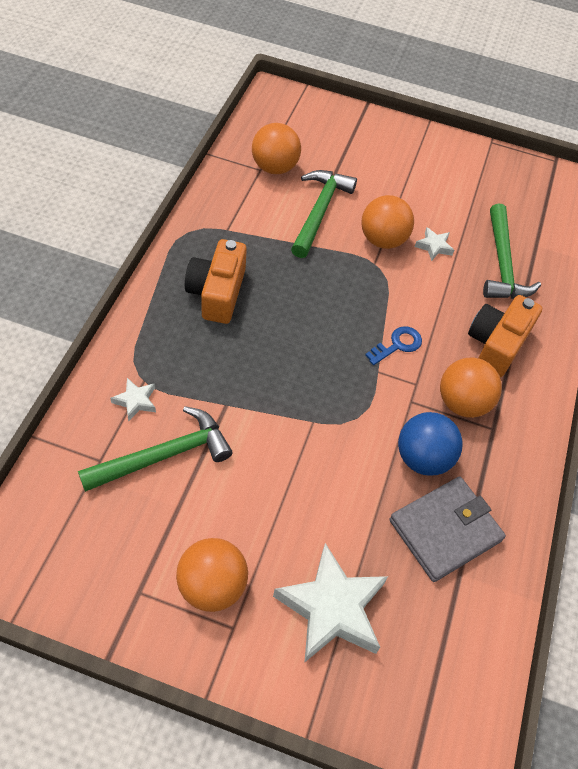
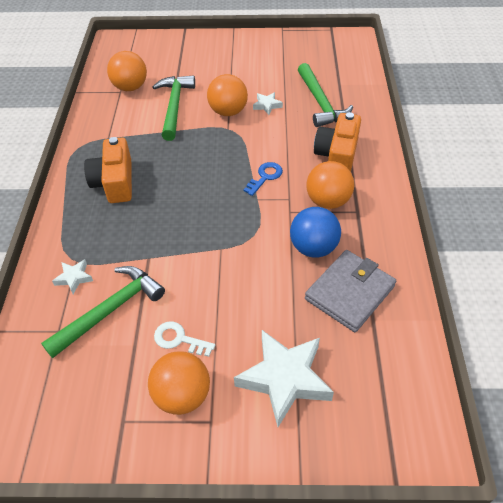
camera: 10 degrees left, 5 degrees down
none -> white key [154,321,215,357]

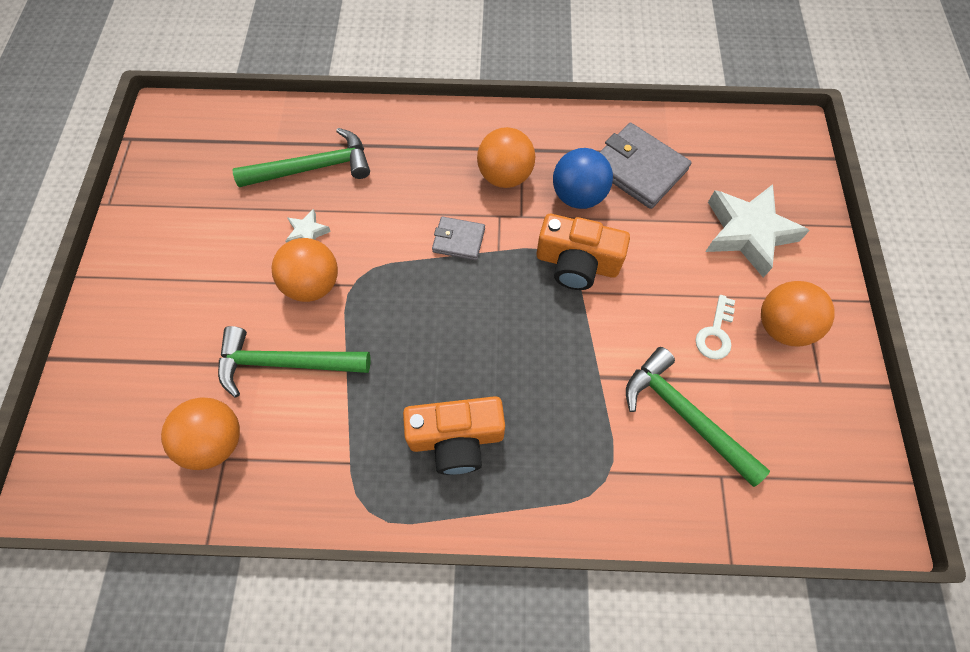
camera: 90 degrees left, 15 degrees up
white star [52,259,93,294] -> none
blue key [244,162,283,196] -> grey wallet [432,216,485,260]
orange camera [314,112,361,172] -> orange camera moved to [537,214,630,290]

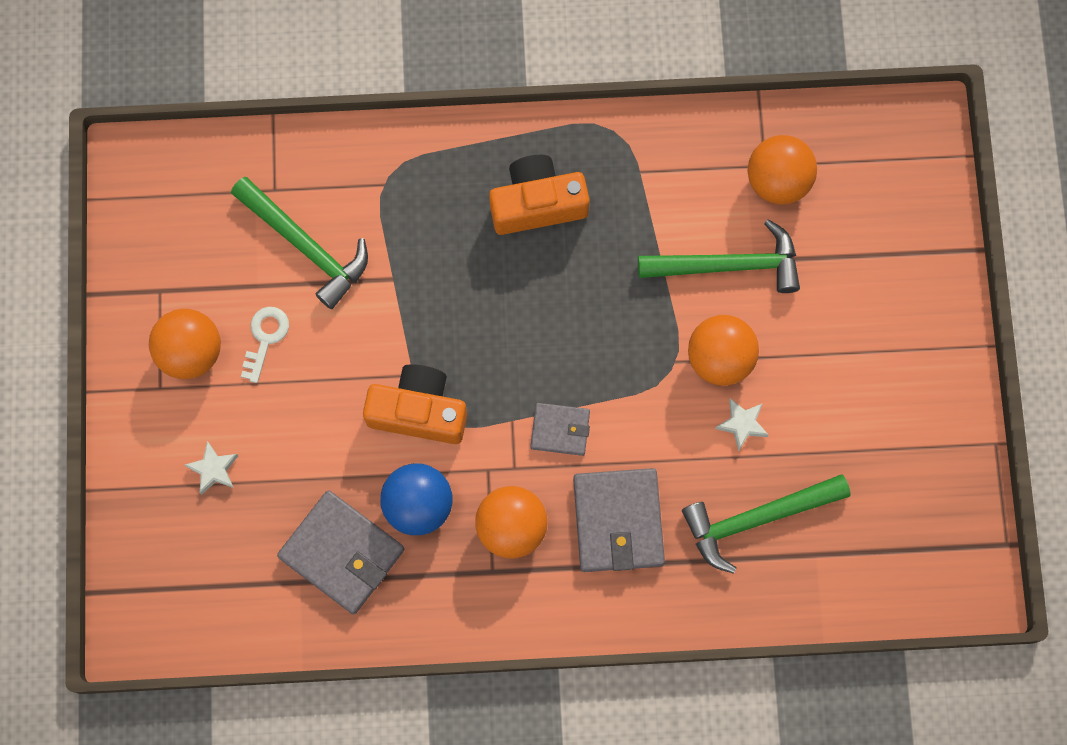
camera: 175 degrees right, 10 degrees up
white star [705,184,810,278] -> white star [185,441,238,495], size x0.46
none -> grey wallet [573,468,665,572]

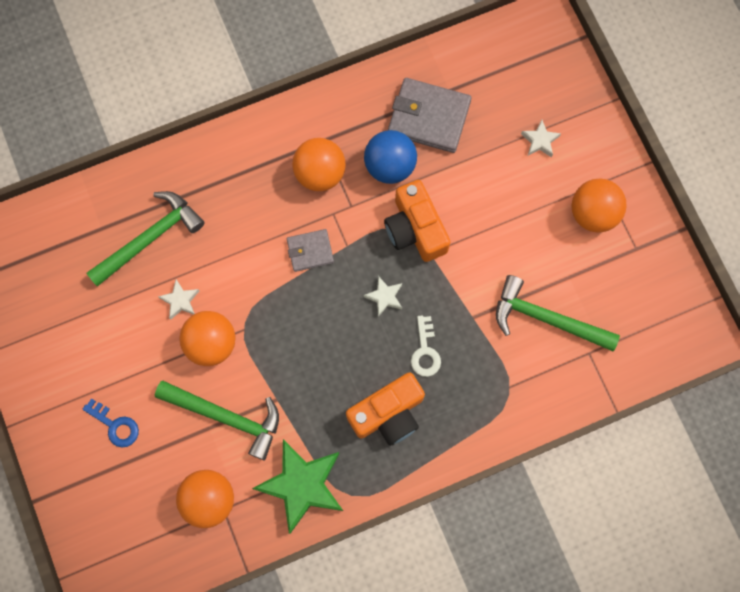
camera: 160 degrees right, 0 degrees up
white key [241,307,289,383] -> white key moved to [411,315,441,377]
orange camera [363,364,467,444] -> orange camera turned 75 degrees clockwise [384,180,451,262]
grey wallet [573,468,665,572] -> none
green hammer [638,219,800,293] -> green hammer turned 135 degrees counterclockwise [155,381,279,461]
none -> blue key [82,398,139,448]
none -> green star [252,439,343,534]
none -> white star [364,276,402,317]

